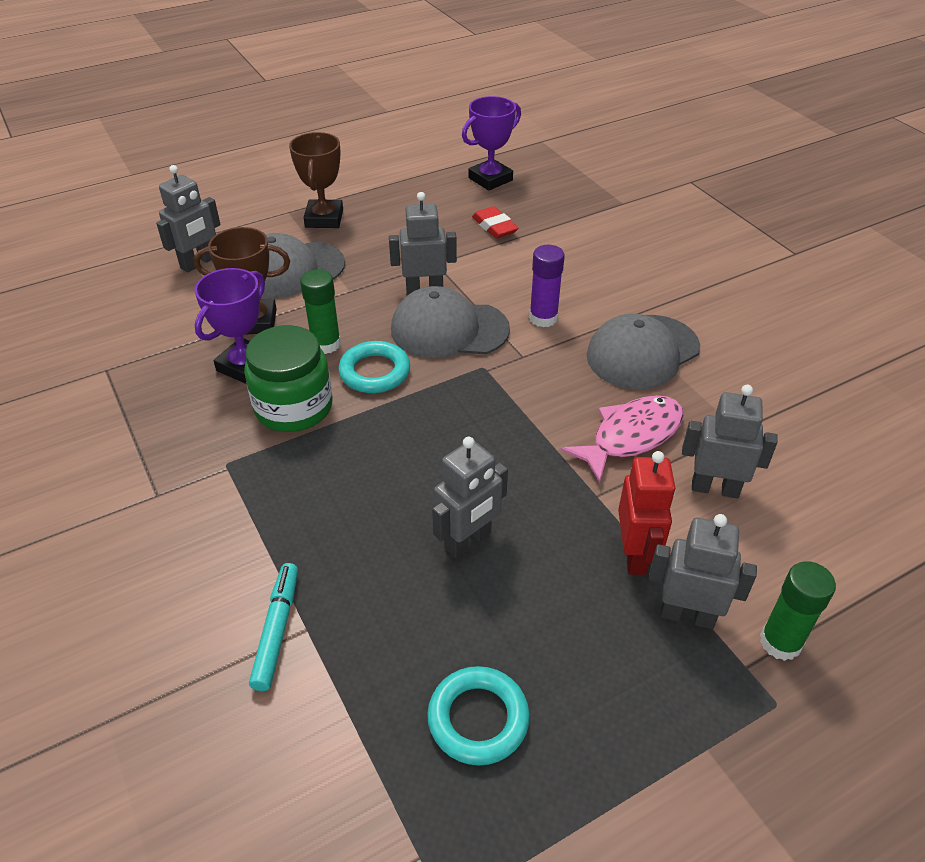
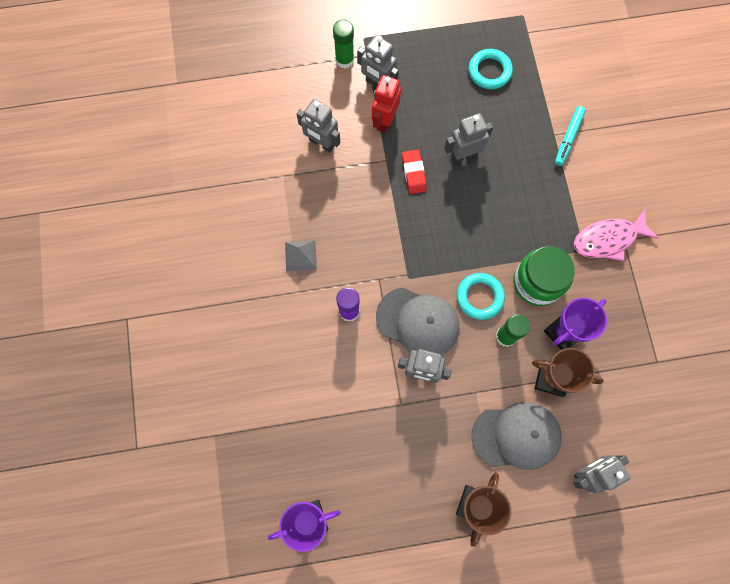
camera: 160 degrees left, 30 degrees up
red eraser [472,206,519,239] -> red eraser moved to [402,149,427,194]
pink fish [561,395,684,483] -> pink fish moved to [574,209,659,261]
grey cap [587,314,700,390] -> grey pyramid [285,240,317,271]

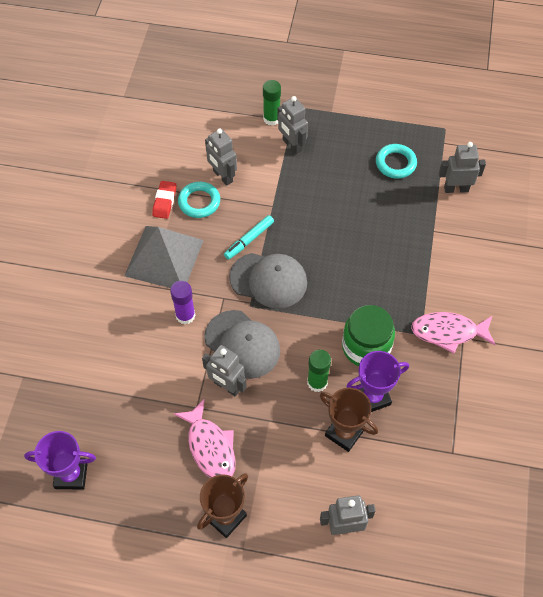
camera: 20 degrees right, 15 degrees down
grey pyramid [285,240,317,271] -> grey pyramid [124,226,204,288], size x2.19
red robot [372,75,401,133] -> none
red eraser [402,149,427,194] -> red eraser moved to [152,181,176,219]
grey robot [444,113,493,164] -> grey robot moved to [439,142,486,193]
turquoise ring [457,273,505,320] -> turquoise ring moved to [178,182,220,218]
grey cap [472,402,562,470] -> grey cap moved to [229,253,307,309]
turquoise marker [555,106,586,166] -> turquoise marker moved to [224,215,274,260]
none -> pink fish [174,399,236,478]

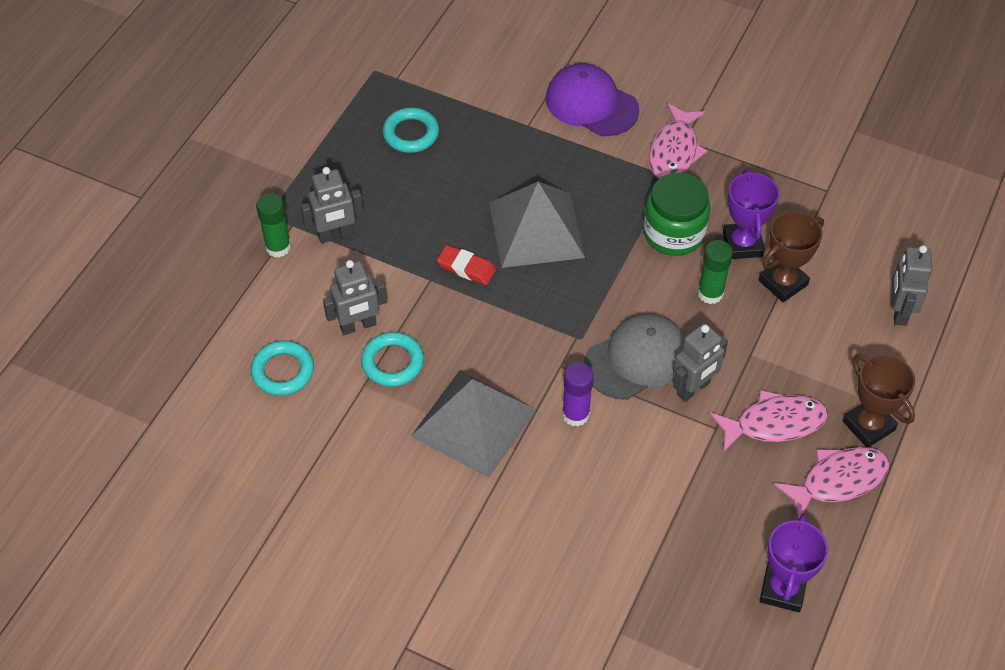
camera: 75 degrees left, 5 degrees down
red eraser [152,181,176,219] -> red eraser moved to [437,245,496,285]
turquoise marker [224,215,274,260] -> none
grey cap [229,253,307,309] -> none
grey robot [439,142,486,193] -> none
none -> turquoise ring [251,340,314,396]
none -> grey pyramid [489,182,585,268]
none -> purple cap [546,63,639,136]
none -> pink fish [774,447,890,521]

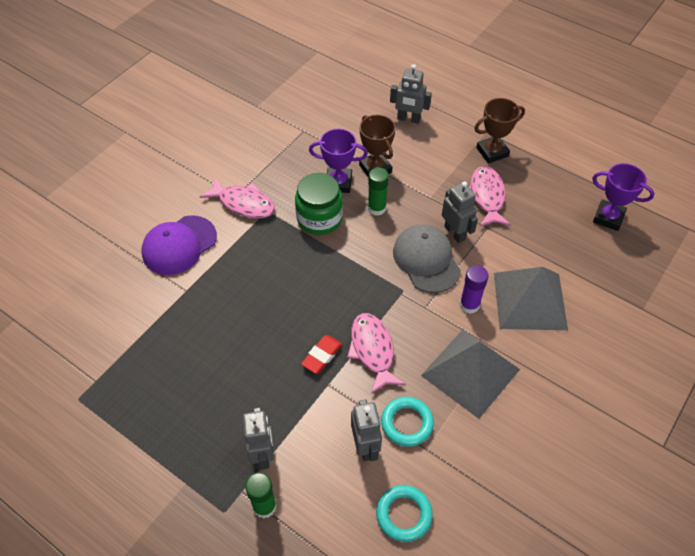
camera: 80 degrees left, 0 degrees up
turquoise ring [383,107,439,153] -> none
grey pyramid [489,182,585,268] -> grey pyramid moved to [494,267,568,330]
pink fish [774,447,890,521] -> pink fish moved to [347,313,405,394]

